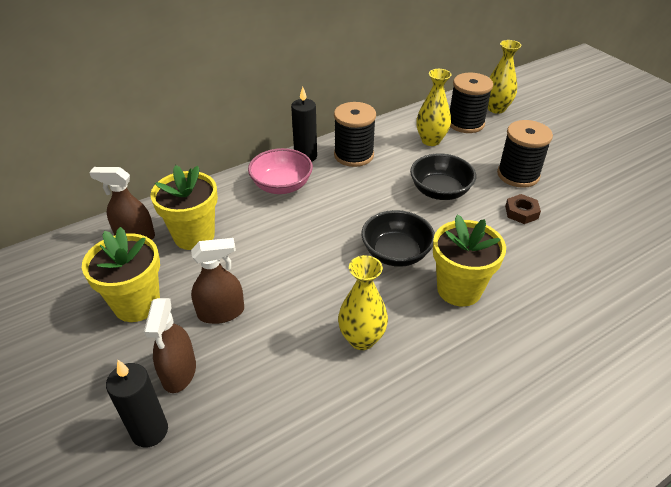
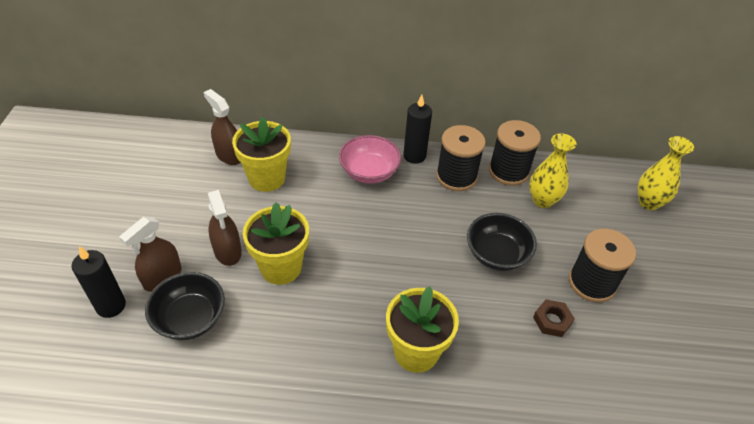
camera: 35 degrees right, 5 degrees up
yellow flower pot [82,227,160,322] -> yellow flower pot moved to [243,202,309,285]
brown spray bottle [191,238,244,324] -> brown spray bottle turned 45 degrees clockwise [208,190,242,266]
yellow vase [338,255,388,350] -> none
black bowl [361,210,435,267] -> black bowl moved to [145,272,225,340]
black spool [450,73,493,133] -> black spool moved to [489,120,541,186]

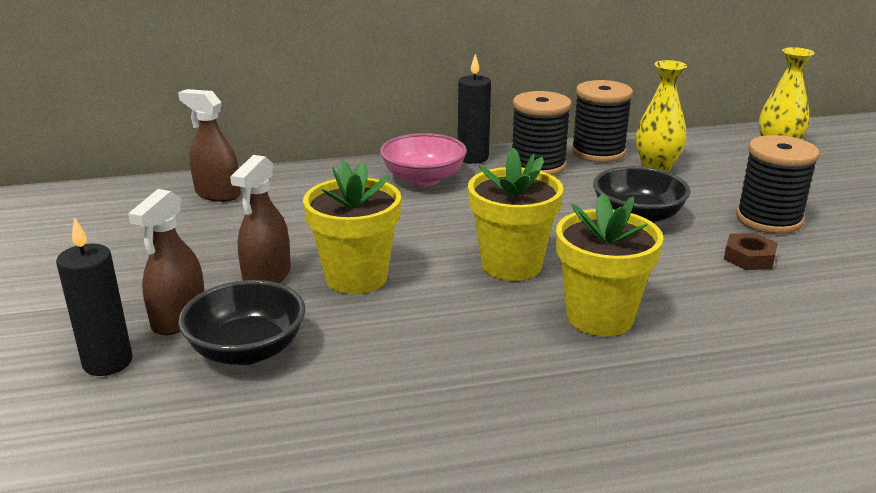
camera: 15 degrees left, 20 degrees down
brown spray bottle [208,190,242,266] -> brown spray bottle turned 60 degrees clockwise [230,155,291,283]
yellow flower pot [232,117,291,192] -> yellow flower pot moved to [468,148,564,281]

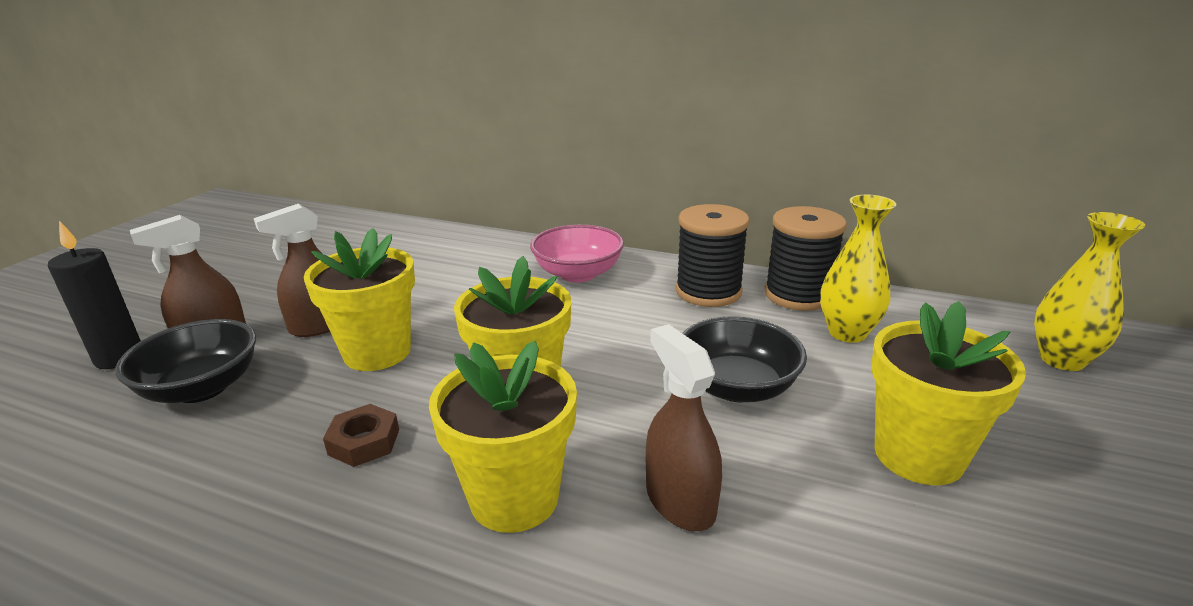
camera: 35 degrees right, 0 degrees up
brown spray bottle [178,89,241,202] -> brown spray bottle moved to [646,324,722,531]
black candle [458,54,491,164] -> none
brown nut [724,233,778,270] -> brown nut moved to [323,404,399,467]
black spool [736,135,820,234] -> yellow flower pot [871,301,1026,485]

